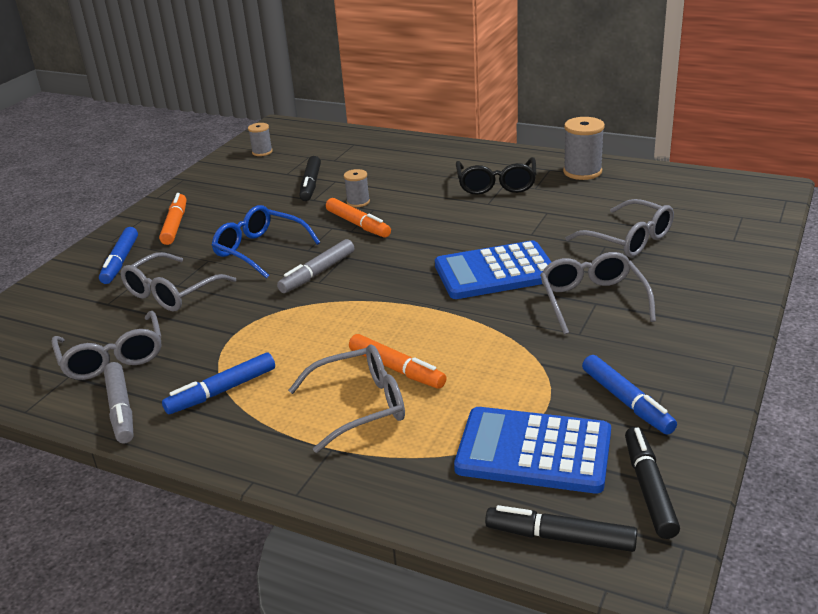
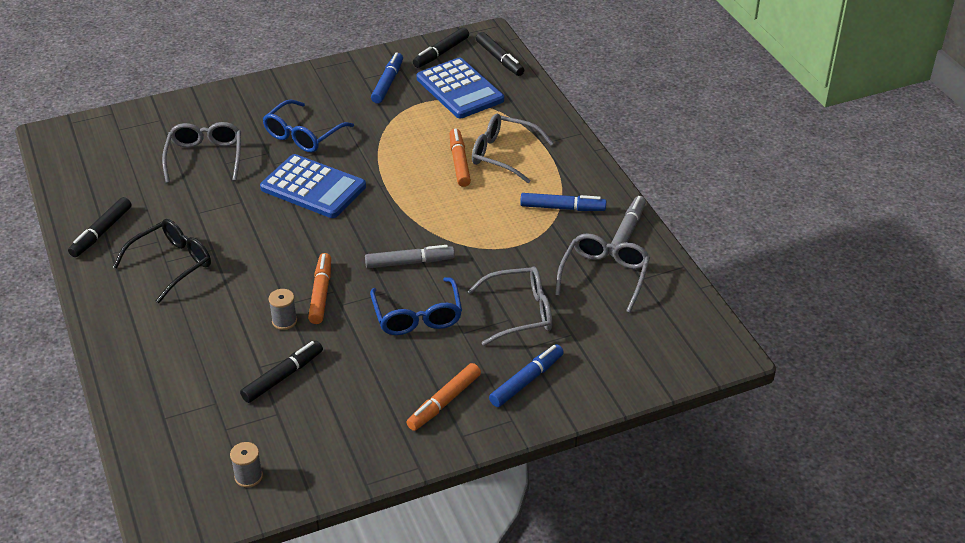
camera: 140 degrees left, 10 degrees up
grey glasses [540,252,656,335] -> blue glasses [263,99,354,152]
grey spool [563,117,605,180] -> black marker [68,197,131,257]

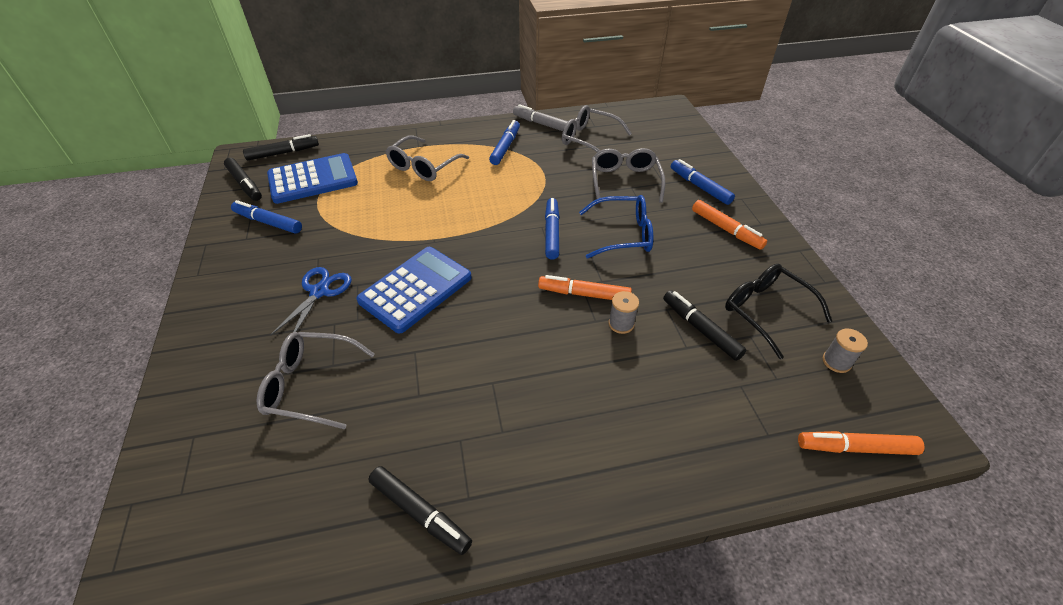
camera: 80 degrees left, 5 degrees up
black glasses [113,219,211,303] -> black glasses moved to [725,264,832,359]
blue glasses [263,99,354,152] -> blue scissors [270,267,352,336]
grey marker [365,245,455,268] -> blue marker [545,198,560,260]
orange marker [450,128,471,187] -> orange marker moved to [798,431,925,455]

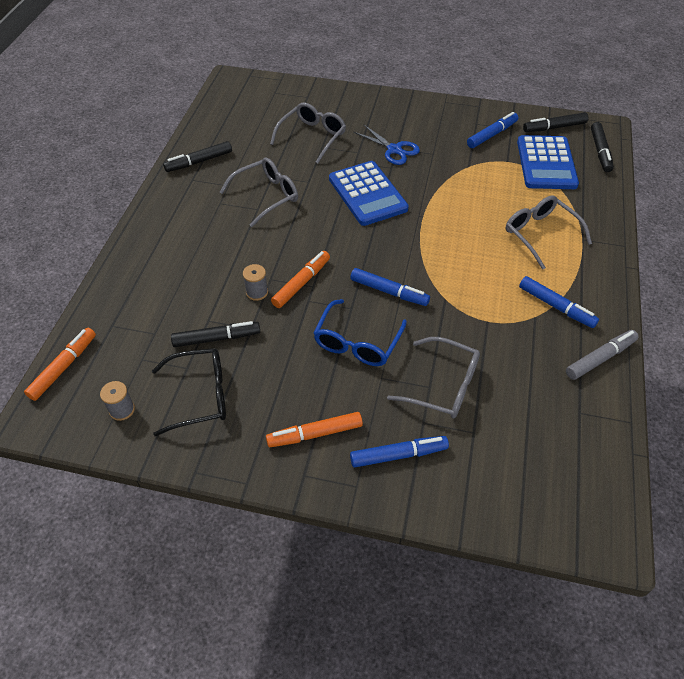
camera: 115 degrees right, 5 degrees up
grey glasses [562,105,632,152] -> grey glasses moved to [220,158,298,227]

